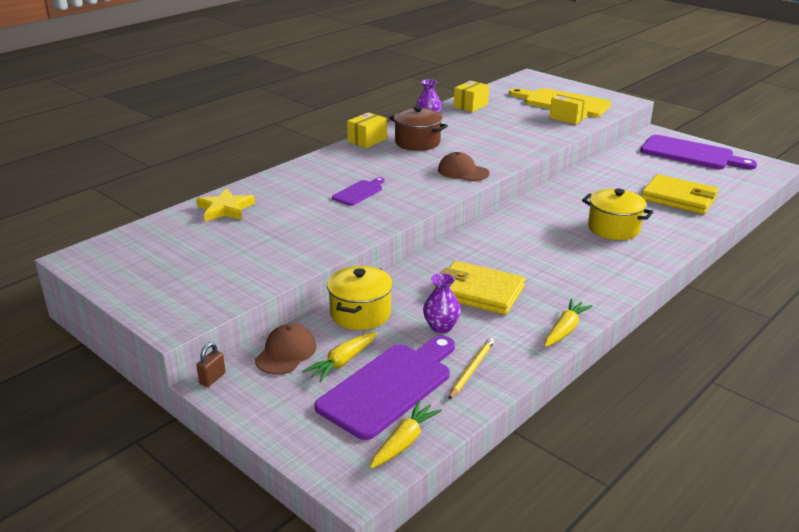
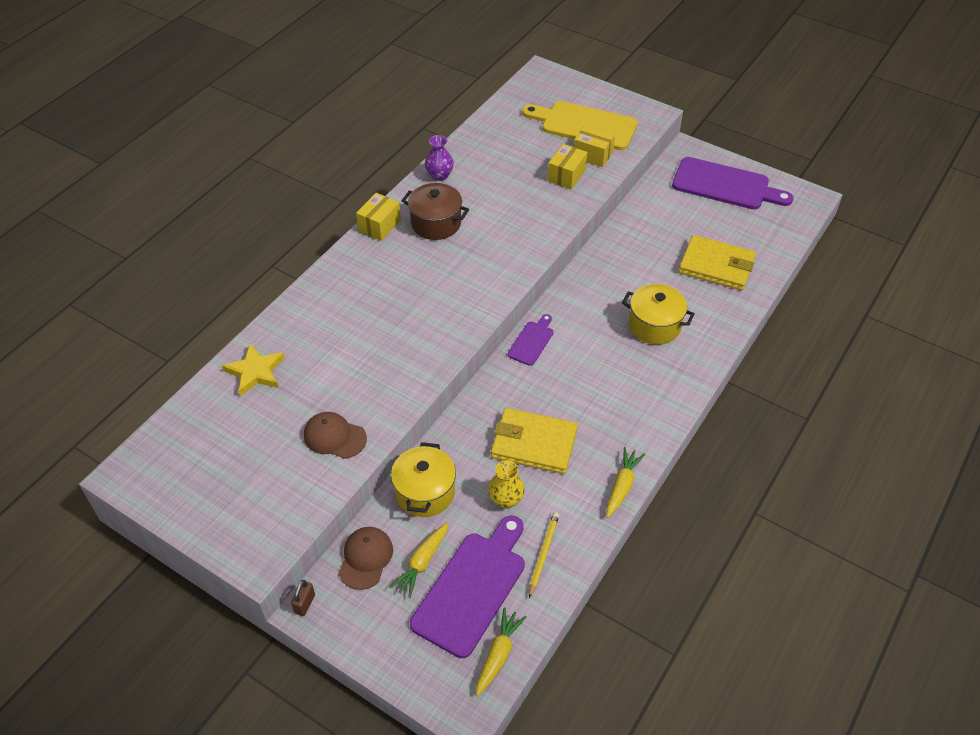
camera: 10 degrees left, 20 degrees up
purple cutting board [332,177,385,206] -> purple cutting board moved to [508,314,553,366]
purple vase [423,273,461,333] -> yellow vase [488,460,525,509]
brown cap [438,152,490,181] -> brown cap moved to [304,412,367,459]
yellow box [454,81,489,112] -> yellow box moved to [547,144,587,190]

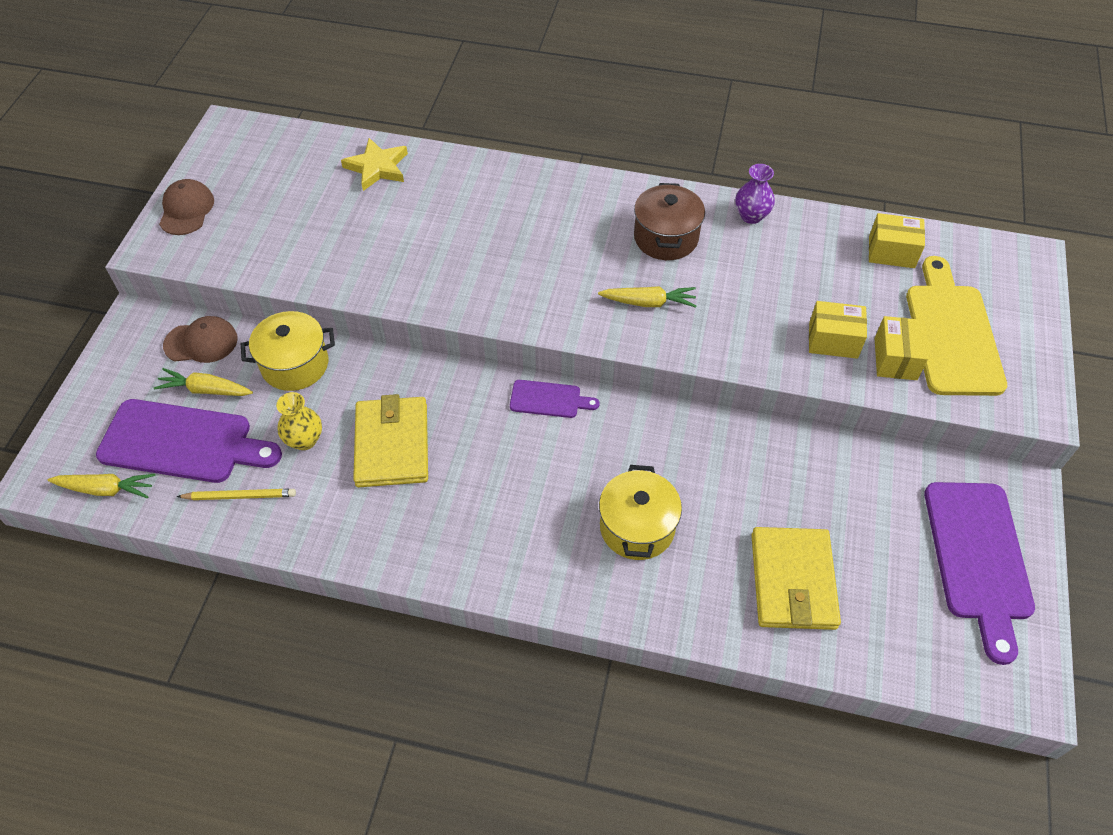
camera: 70 degrees right, 5 degrees up
brown padlock [291,580,315,616] -> none
brown cap [304,412,367,459] -> brown cap moved to [159,179,214,235]
yellow box [356,193,401,241] -> yellow box moved to [869,213,925,268]
yellow carrot [606,447,645,518] -> yellow carrot moved to [598,286,696,308]

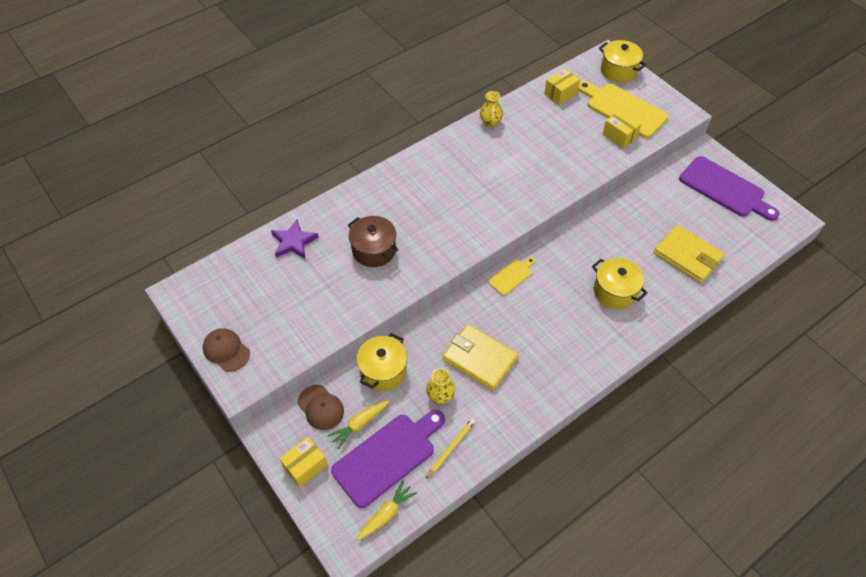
camera: 50 degrees left, 0 degrees up
brown cap [163,316,238,363] -> brown cap turned 105 degrees clockwise [298,385,344,430]
yellow star [341,138,408,191] -> purple star [271,219,319,259]
purple cutting board [510,380,600,418] -> yellow cutting board [488,257,535,296]
yellow carrot [598,286,696,308] -> none
brown pot [634,183,705,260] -> brown pot moved to [348,216,398,267]
purple vase [735,164,775,224] -> yellow vase [480,91,503,127]
yellow box [809,301,867,359] -> yellow box moved to [279,437,328,488]
none -> yellow pot [599,40,646,83]

